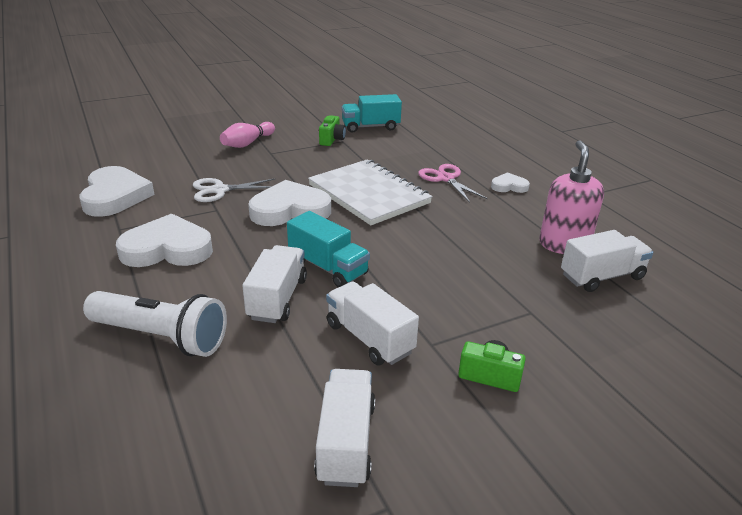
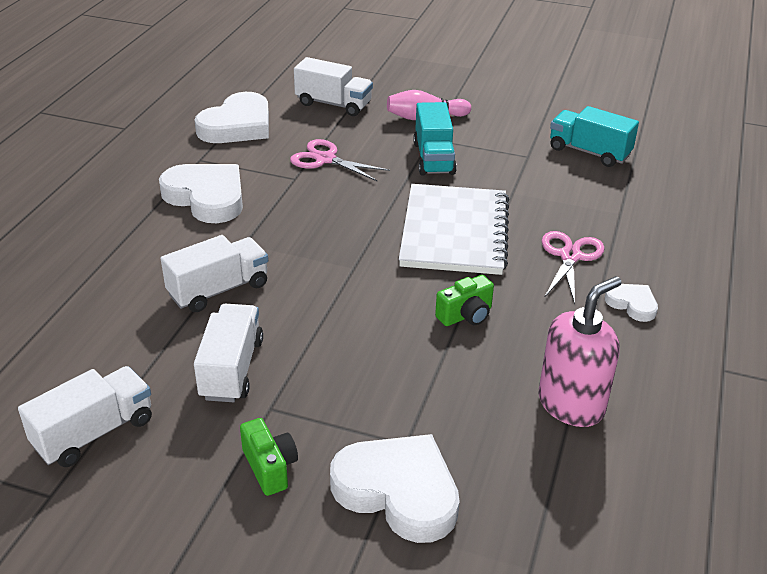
camera: 45 degrees right, 5 degrees up
white flashlight [83,291,227,357] -> none
white scissors [193,178,276,202] -> pink scissors [290,139,390,181]
white heart [248,180,331,226] -> white heart moved to [330,434,460,543]
turquoise truck [287,211,370,288] -> turquoise truck moved to [413,102,457,176]
green camera [319,115,346,146] -> green camera moved to [435,275,494,326]
white truck [561,230,653,292] -> white truck moved to [294,57,373,116]

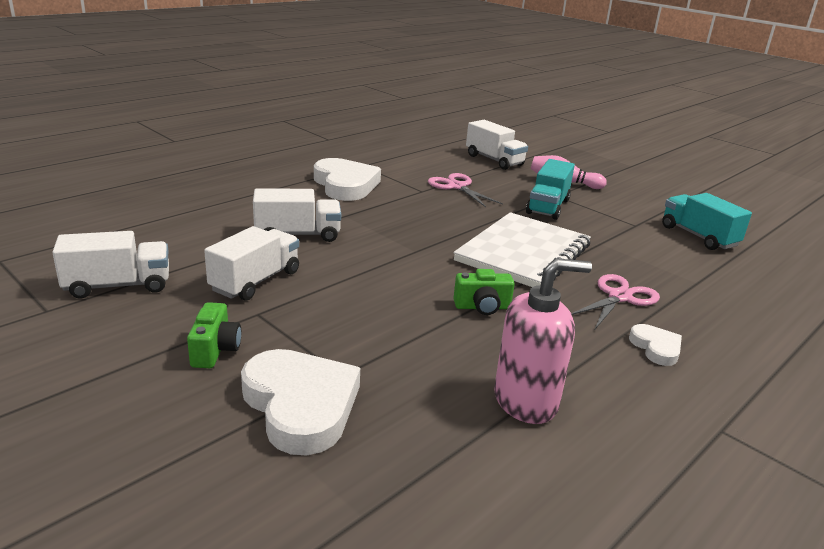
camera: 25 degrees right, 10 degrees down
white heart [195,92,269,143] -> none

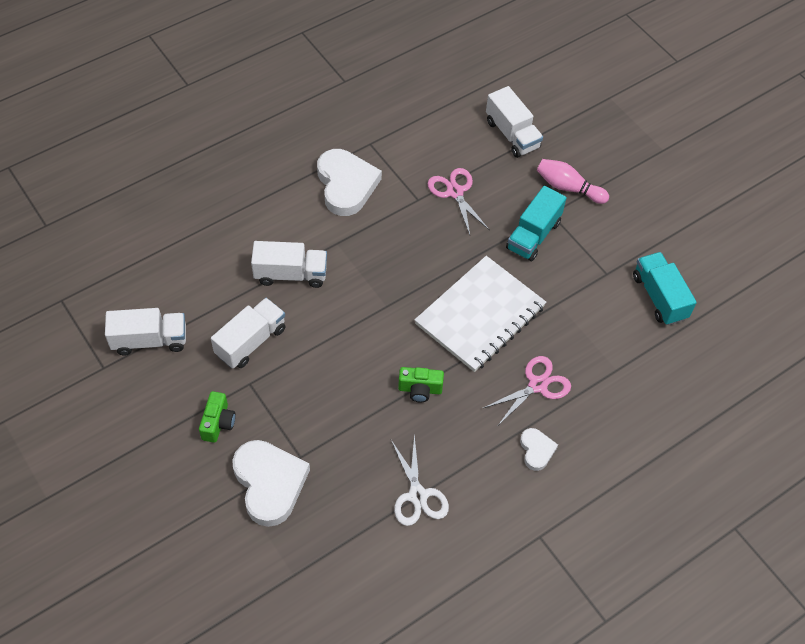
camera: 10 degrees right, 30 degrees up
pink soap dispenser [494,258,592,424] -> white scissors [391,435,449,526]

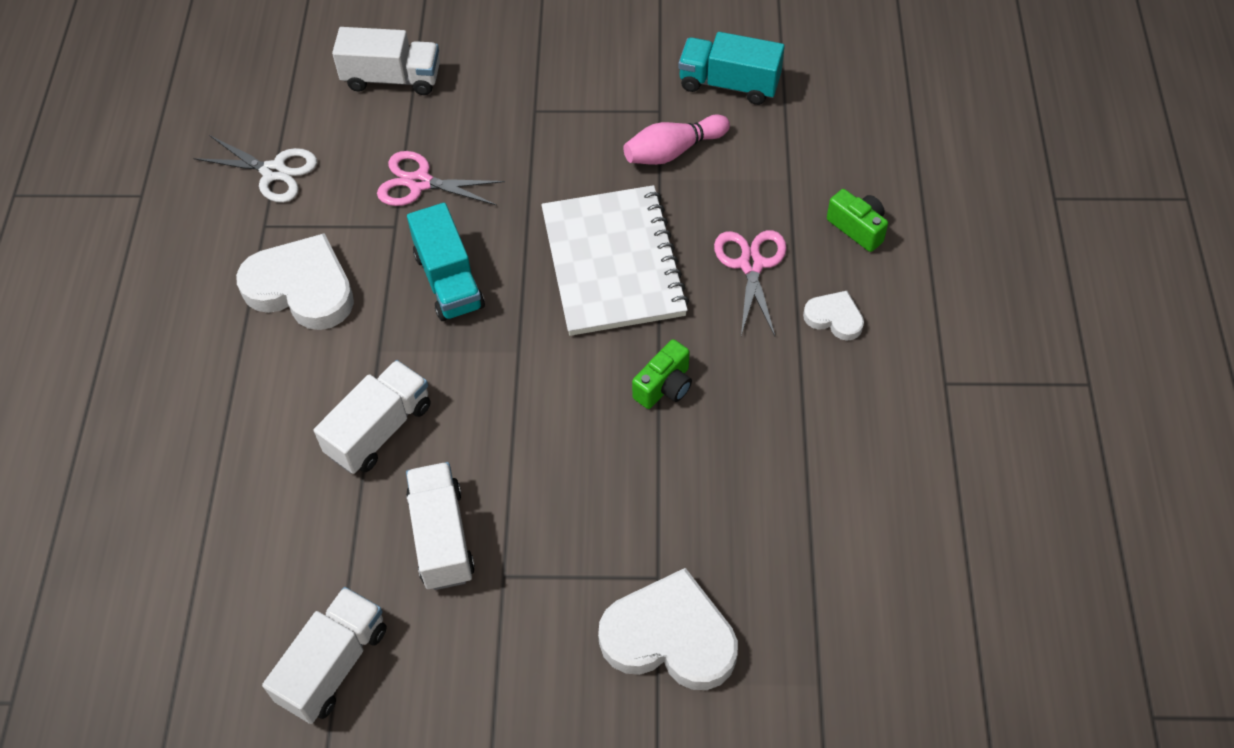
camera: 50 degrees left, 0 degrees up
green camera [199,391,236,443] -> green camera moved to [827,189,888,252]
white scissors [391,435,449,526] -> white scissors moved to [193,135,317,203]
turquoise truck [506,186,567,261] -> turquoise truck moved to [407,203,485,321]
pink bowling pin [537,159,609,204] -> pink bowling pin moved to [623,115,730,165]

